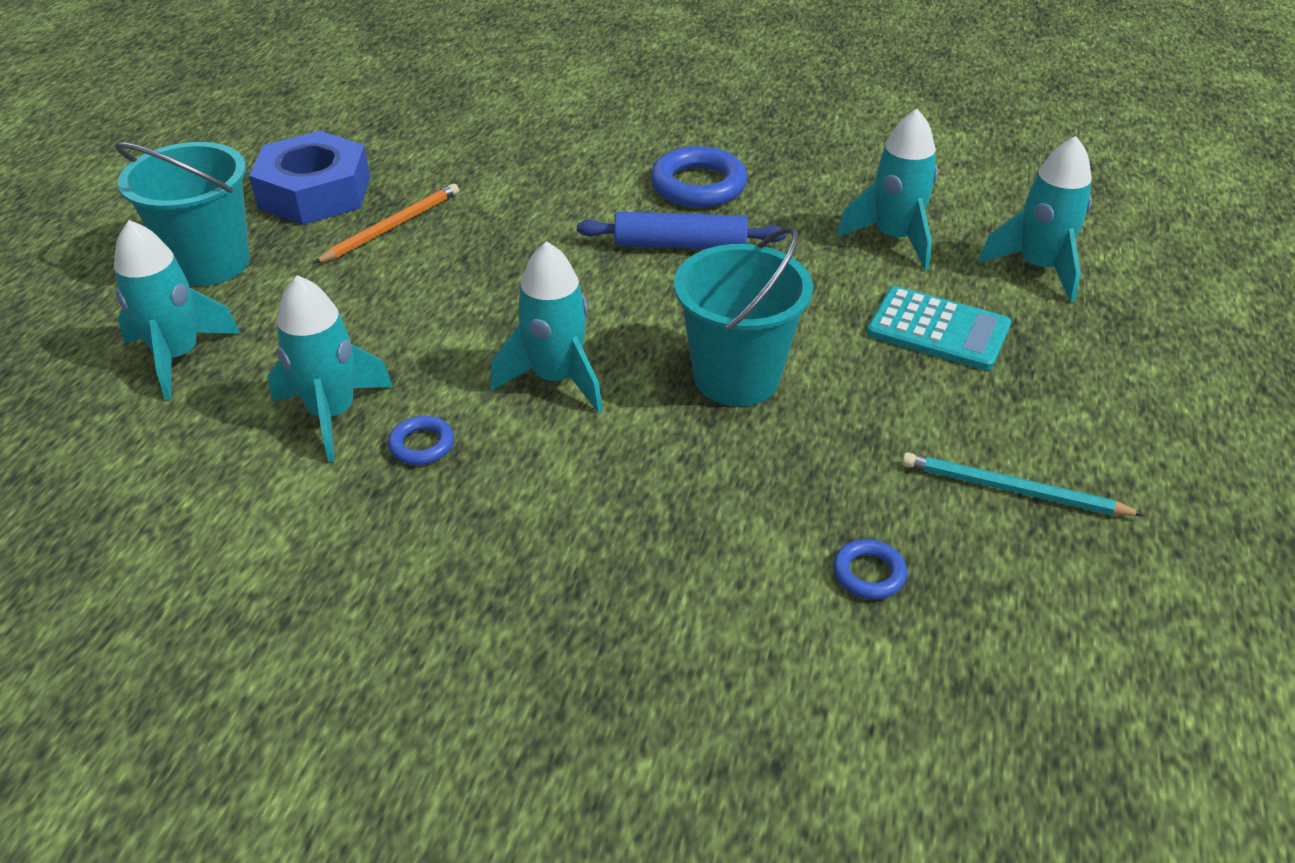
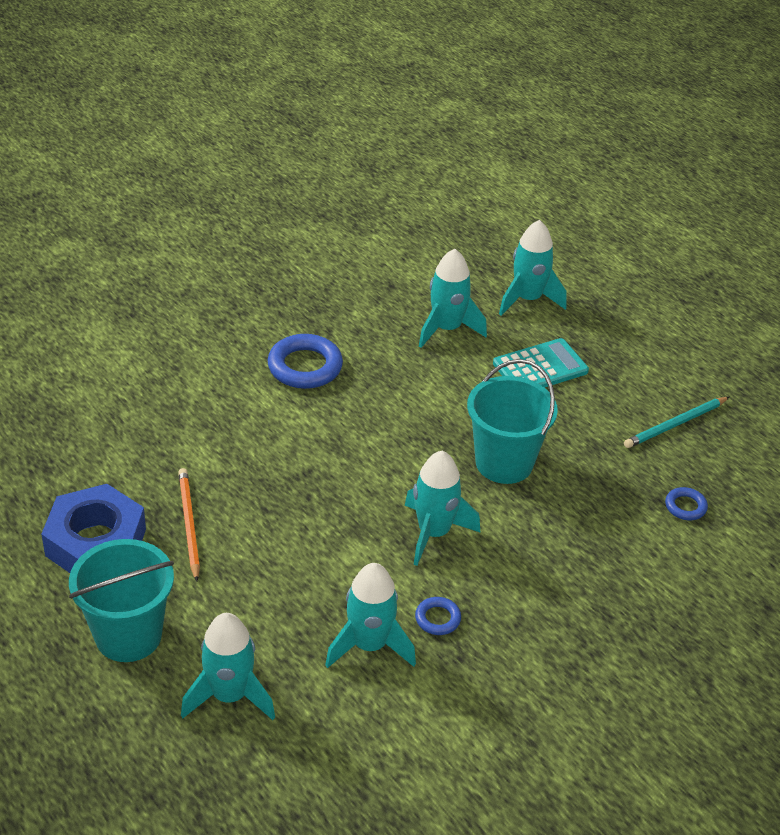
camera: 55 degrees left, 0 degrees up
blue rolling pin [577,212,786,249] -> none

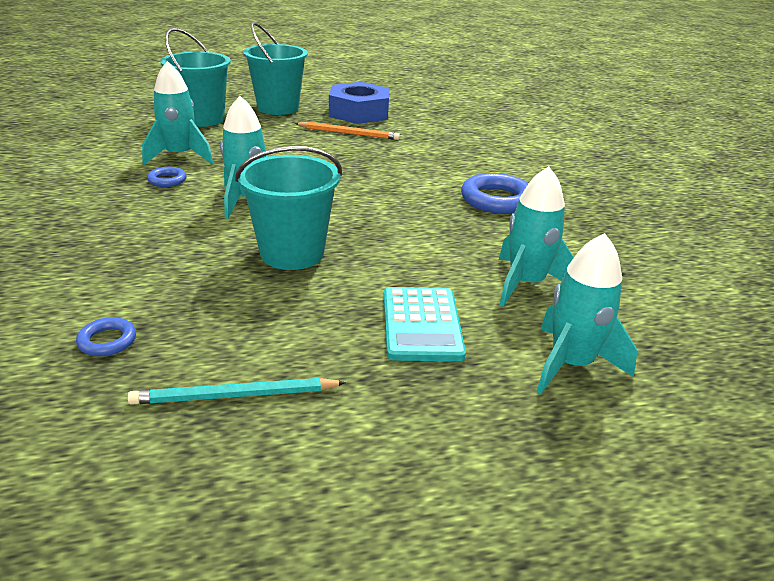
camera: 115 degrees right, 10 degrees down
turquoise rocket [181,613,275,720] -> turquoise bucket [160,28,231,127]
turquoise pencil [624,397,729,448] -> turquoise pencil turned 90 degrees counterclockwise [127,378,346,405]

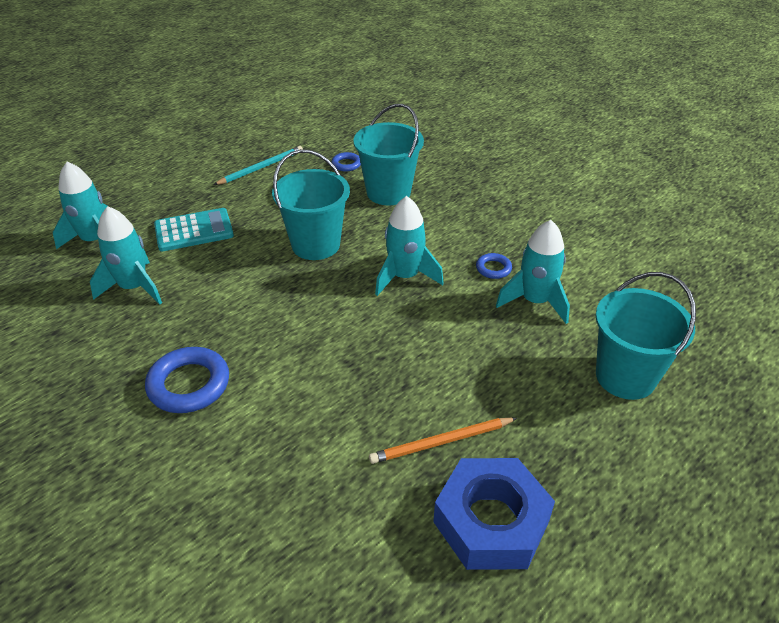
camera: 150 degrees right, 10 degrees up
turquoise bucket [243,22,308,115] -> turquoise bucket moved to [353,104,424,206]
turquoise calculator [384,287,466,361] -> turquoise calculator turned 105 degrees clockwise [154,208,234,252]

